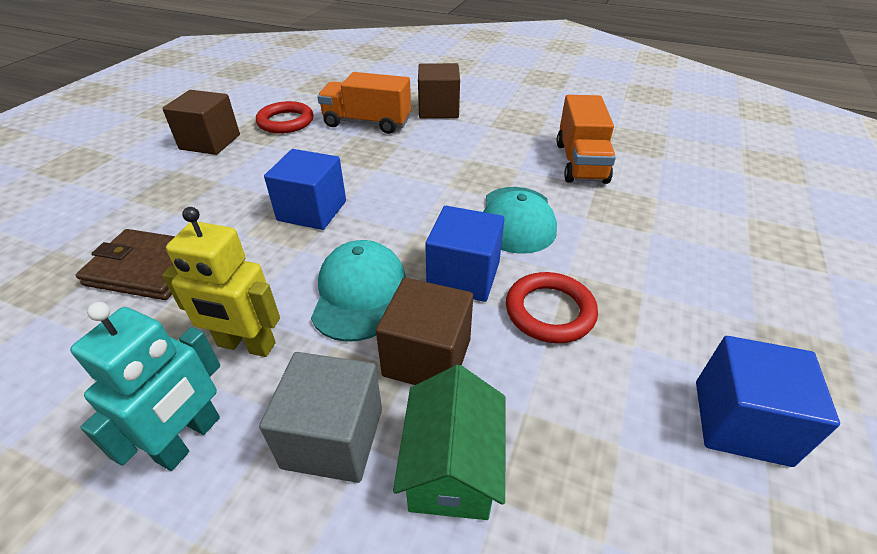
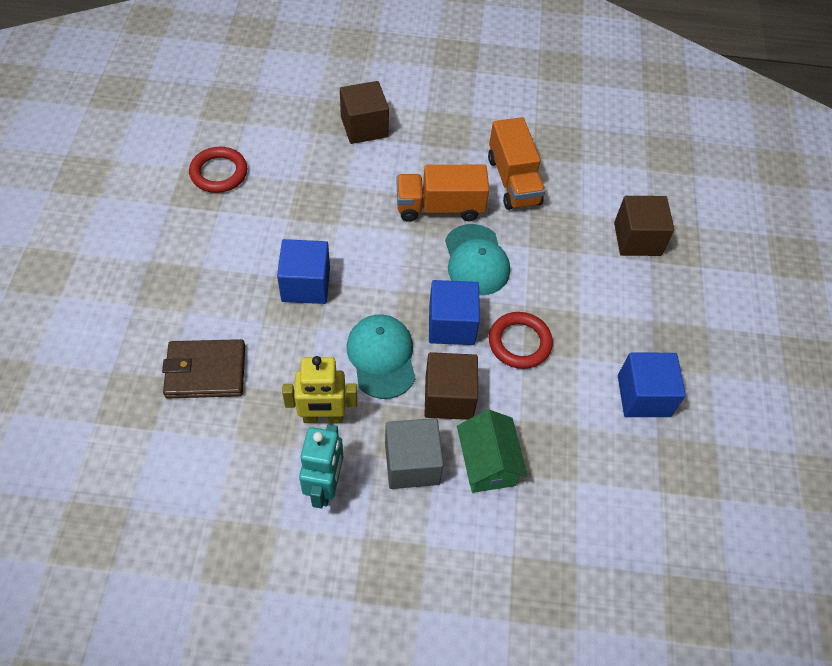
camera: 20 degrees left, 15 degrees up
brown cube [162,90,240,155] -> brown cube moved to [614,196,674,256]
orange truck [317,72,411,134] -> orange truck moved to [396,165,489,222]

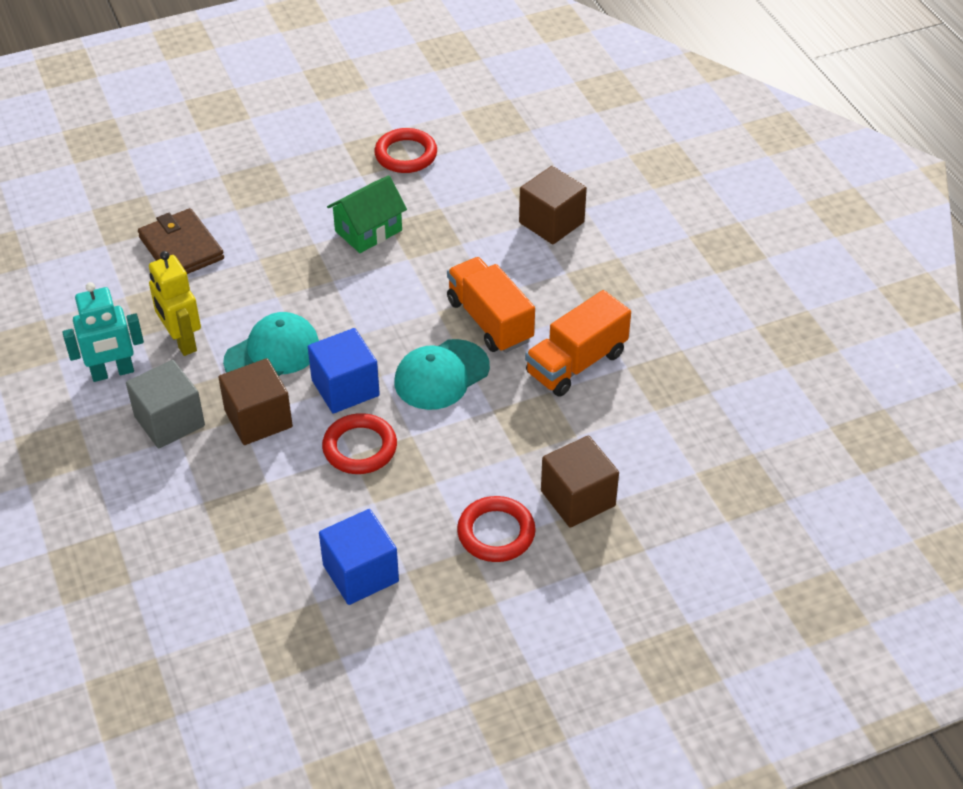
camera: 65 degrees right, 10 degrees down
blue cube [277,239,330,304] -> none
green house [457,410,527,493] -> green house moved to [327,175,407,253]
none -> red ring [457,496,536,562]

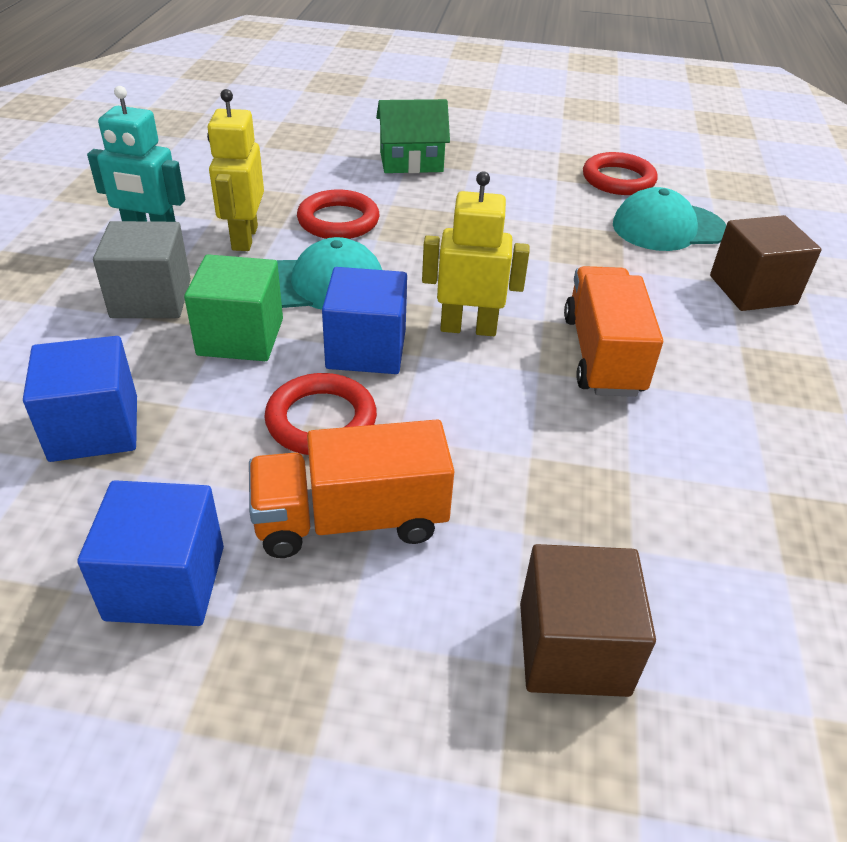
camera: 30 degrees right, 5 degrees down
brown wallet [138,208,224,274] -> none
brown cube [218,358,293,445] -> green cube [184,254,283,361]
green house [327,175,407,253] -> green house moved to [376,99,450,173]
turquoise cap [394,339,490,410] -> turquoise cap moved to [613,187,726,251]
red ring [457,496,536,562] -> red ring moved to [297,190,380,239]
orange truck [525,290,631,397] -> orange truck moved to [249,420,454,558]
none -> blue cube [23,336,137,462]
none -> yellow robot [422,171,529,336]

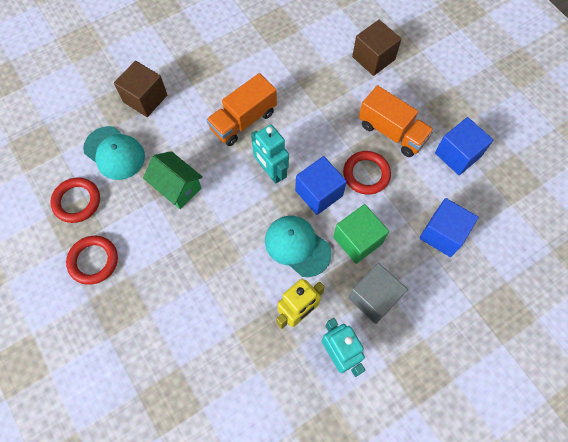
camera: 130 degrees left, 25 degrees up
red ring [297,190,380,239] -> red ring moved to [66,236,118,285]
green house [376,99,450,173] -> green house moved to [143,151,203,209]
yellow robot [422,171,529,336] -> turquoise robot [251,124,289,184]

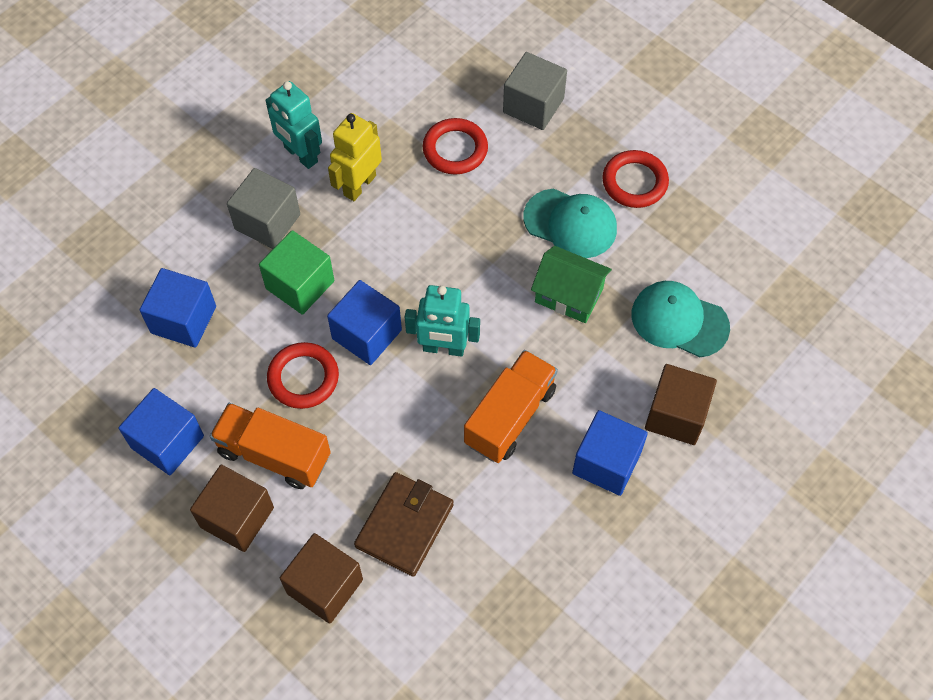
camera: 165 degrees right, 5 degrees down
red ring [50,177,100,223] -> red ring moved to [423,118,488,174]
turquoise robot [251,124,289,184] -> turquoise robot turned 150 degrees clockwise [405,285,480,357]
turquoise cap [265,216,332,277] -> turquoise cap moved to [523,188,617,258]
none -> brown cube [190,465,274,552]
none -> brown wallet [354,472,454,577]
none -> grey cube [503,52,567,130]
none -> blue cube [572,410,648,496]

